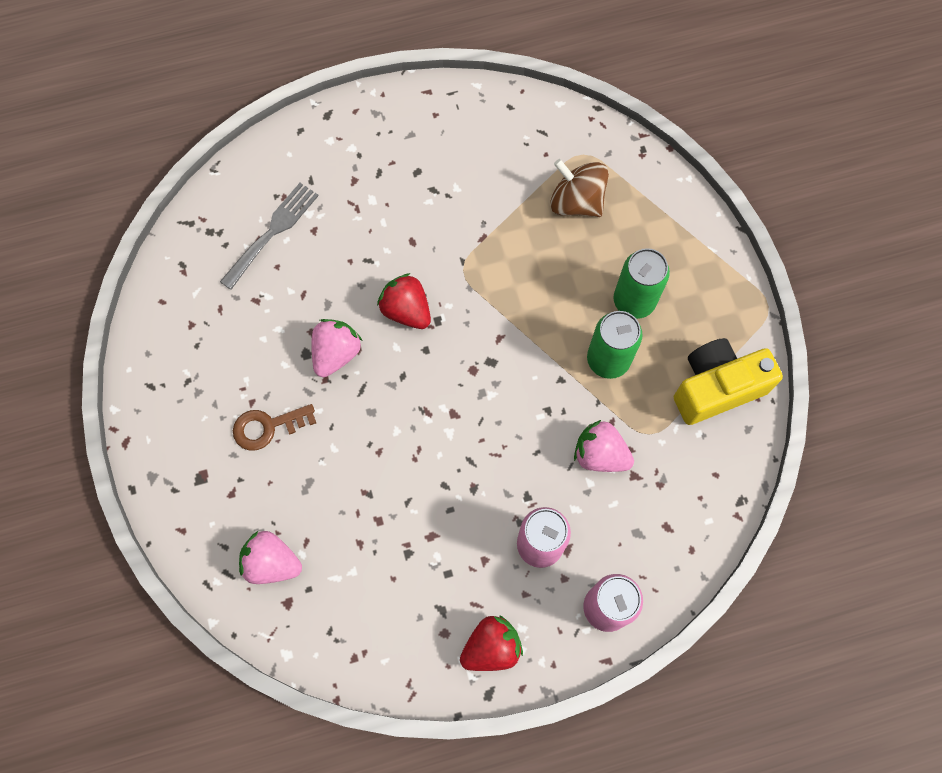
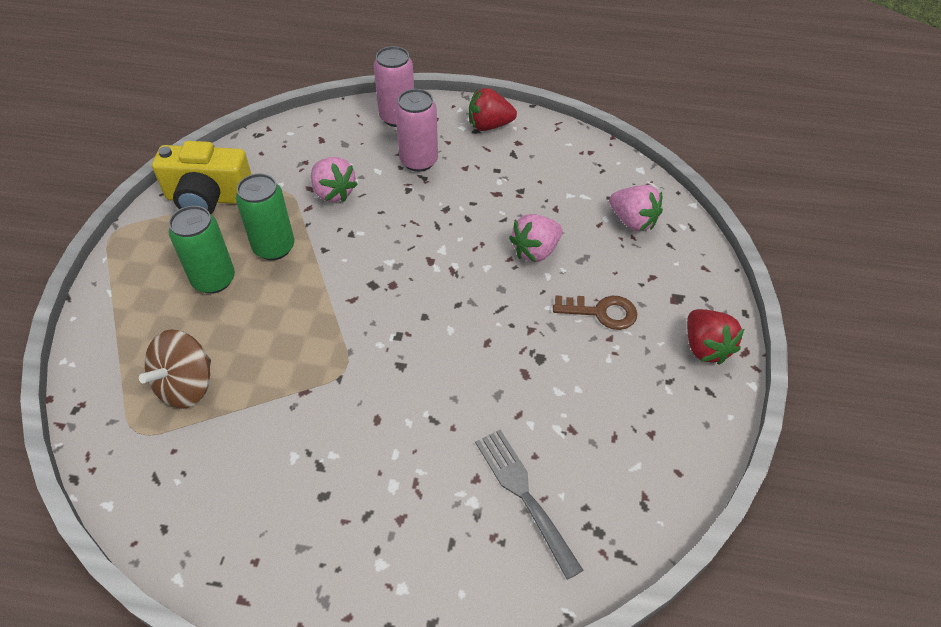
camera: 155 degrees left, 20 degrees down
grey fork [220,183,319,290] -> grey fork turned 90 degrees clockwise [475,430,584,580]
pink strawberry [311,319,362,377] -> pink strawberry moved to [509,214,563,262]
red strawberry [377,273,431,329] -> red strawberry moved to [687,309,744,365]
brown spinning top [550,159,609,217] -> brown spinning top turned 60 degrees clockwise [139,329,211,409]

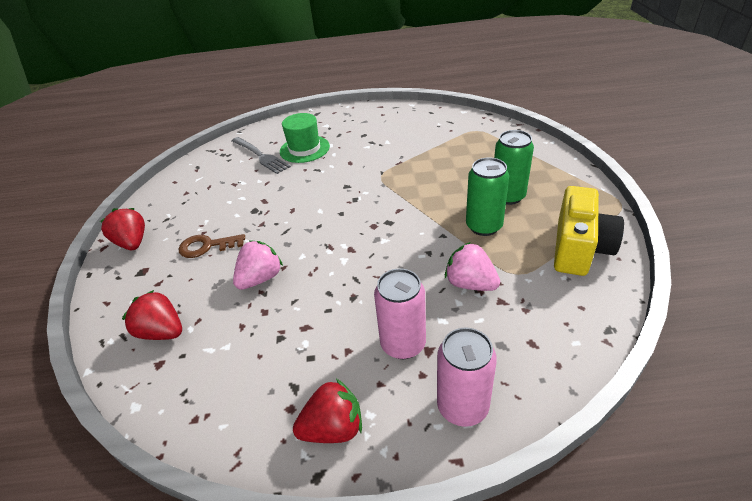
camera: 170 degrees right, 10 degrees down
brown spinning top [139,329,211,409] -> none
yellow camera [152,141,252,214] -> yellow camera turned 120 degrees clockwise [554,186,624,276]
pink strawberry [609,185,663,231] -> red strawberry [122,290,182,340]
none -> green hat [280,113,330,163]

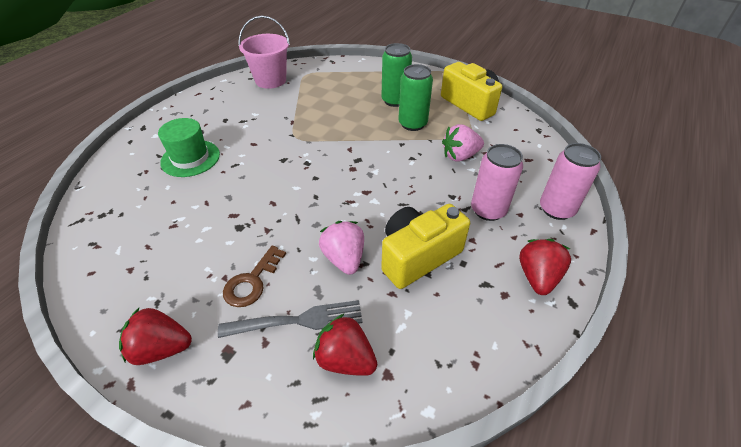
camera: 60 degrees left, 5 degrees up
red strawberry [122,290,182,340] -> red strawberry turned 60 degrees clockwise [313,313,377,376]
grey fork [232,137,291,174] -> grey fork moved to [218,300,363,338]
none -> pink bucket [239,16,290,89]
none -> yellow camera [381,204,470,289]

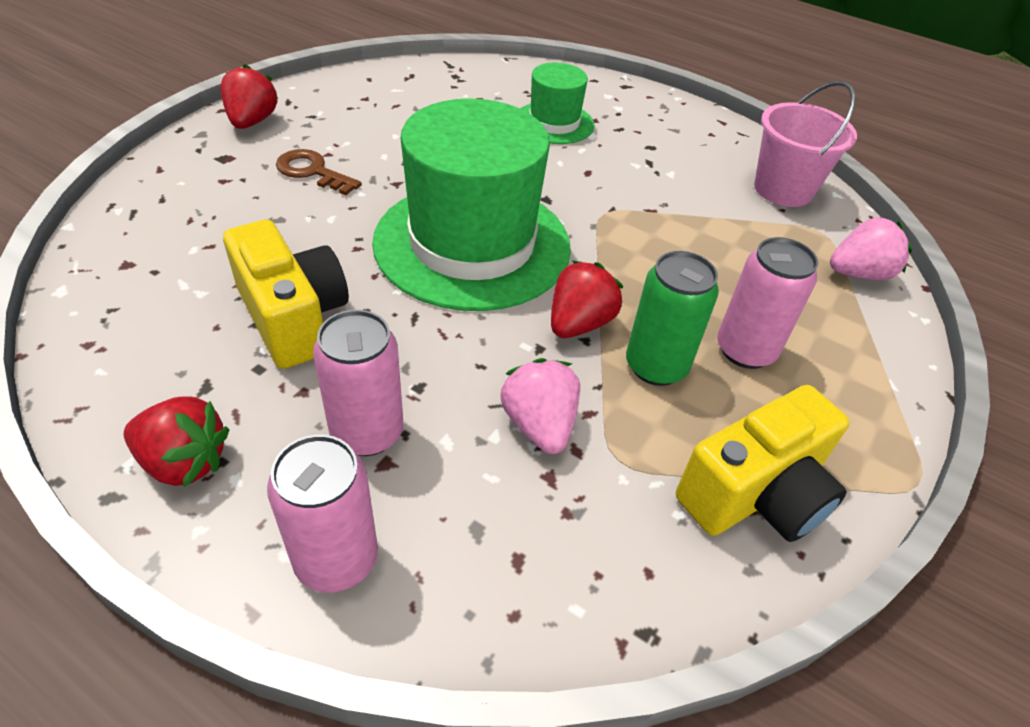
camera: 90 degrees right, 0 degrees up
grey fork [218,300,363,338] -> none
red strawberry [313,313,377,376] -> red strawberry moved to [551,261,623,338]
pink strawberry [319,221,364,275] -> pink strawberry moved to [830,217,912,280]
green can [382,43,412,107] -> pink can [717,237,818,369]
none -> green hat [372,98,571,311]

